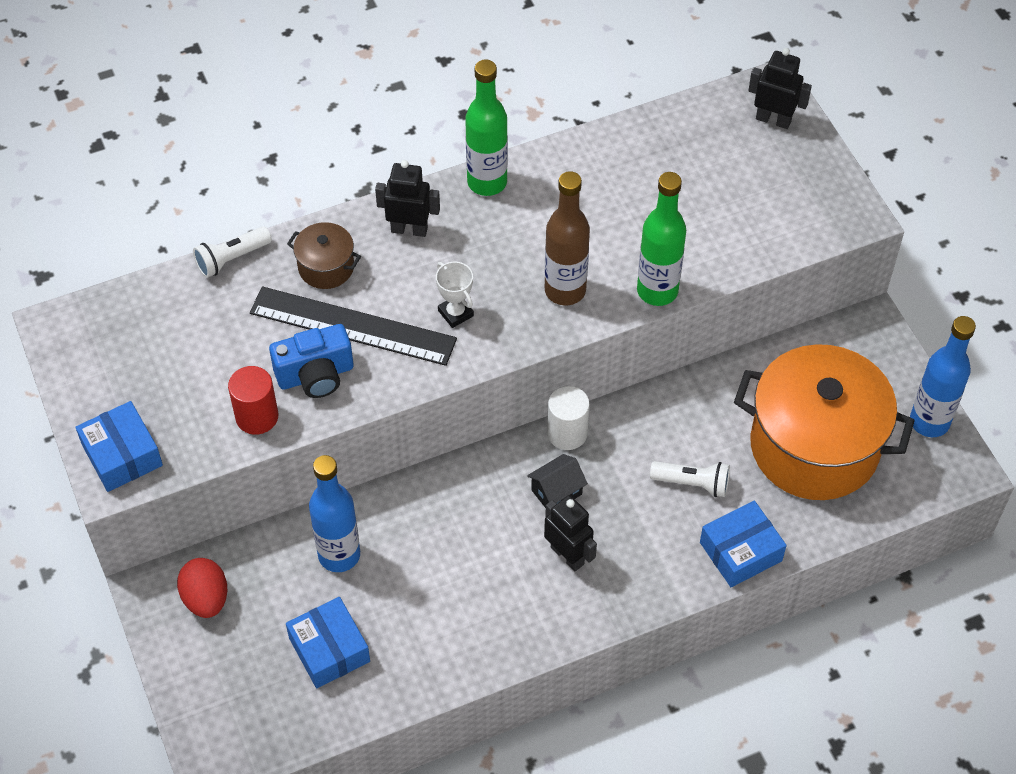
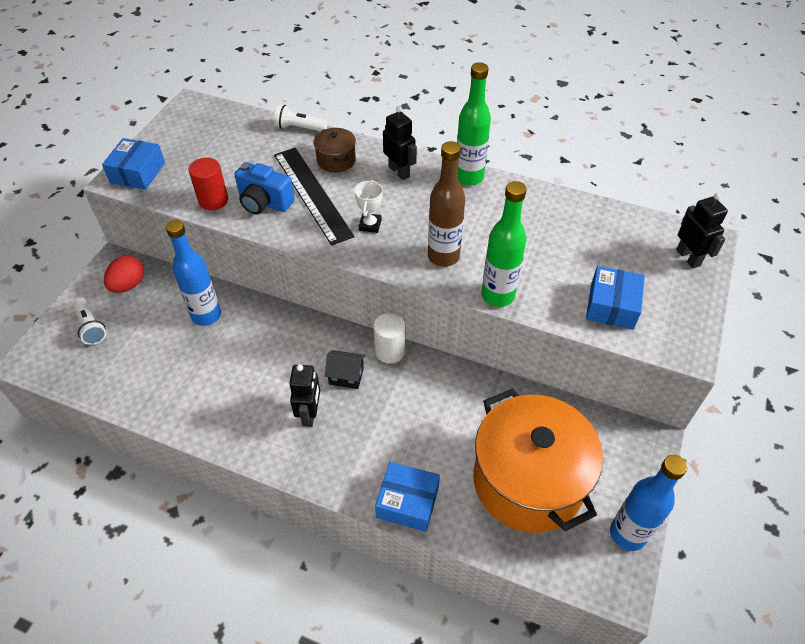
camera: 45 degrees right, 5 degrees down
blue box [286,597,370,688] -> blue box moved to [586,266,645,330]
white flashlight [650,461,730,497] -> white flashlight moved to [73,297,106,345]

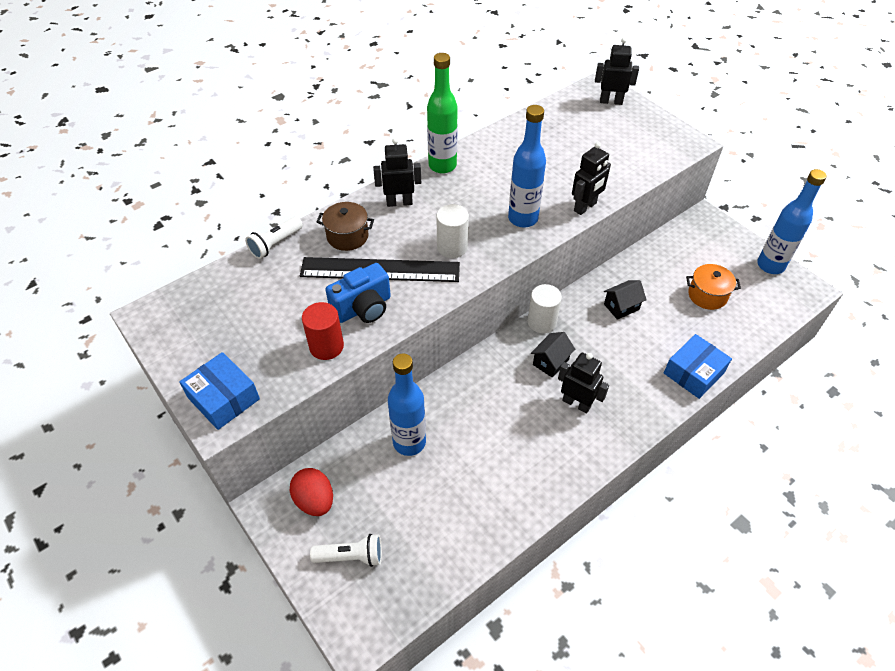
camera: 60 degrees left, 0 degrees up
white trophy [354,180,383,233] -> white cylinder [436,204,469,258]
brown bottle [428,141,465,267] -> blue bottle [508,105,546,228]
orange pot [473,388,603,533] -> orange pot [686,264,741,310], size x0.43
green bottle [481,181,526,307] -> black robot [572,142,611,215]
blue box [586,266,645,330] -> none
none -> black house [604,280,647,320]

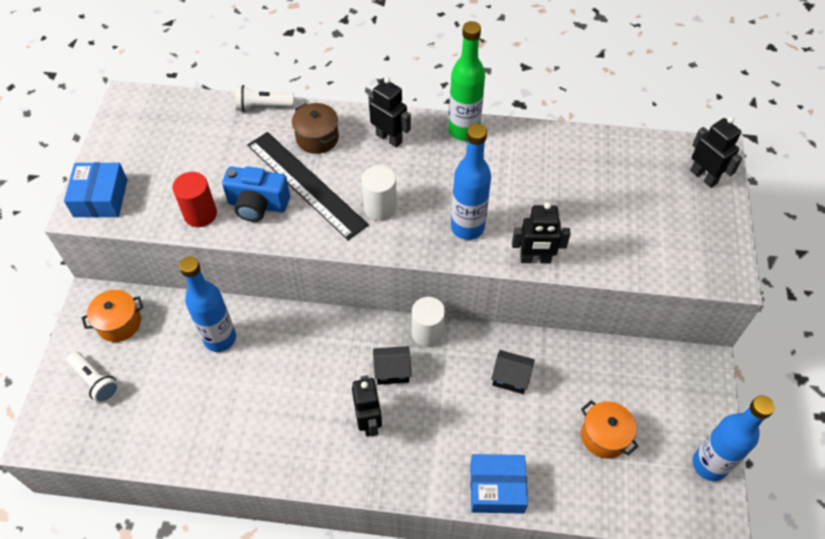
camera: 45 degrees right, 5 degrees up
red egg [290,468,333,516] -> orange pot [82,290,143,342]

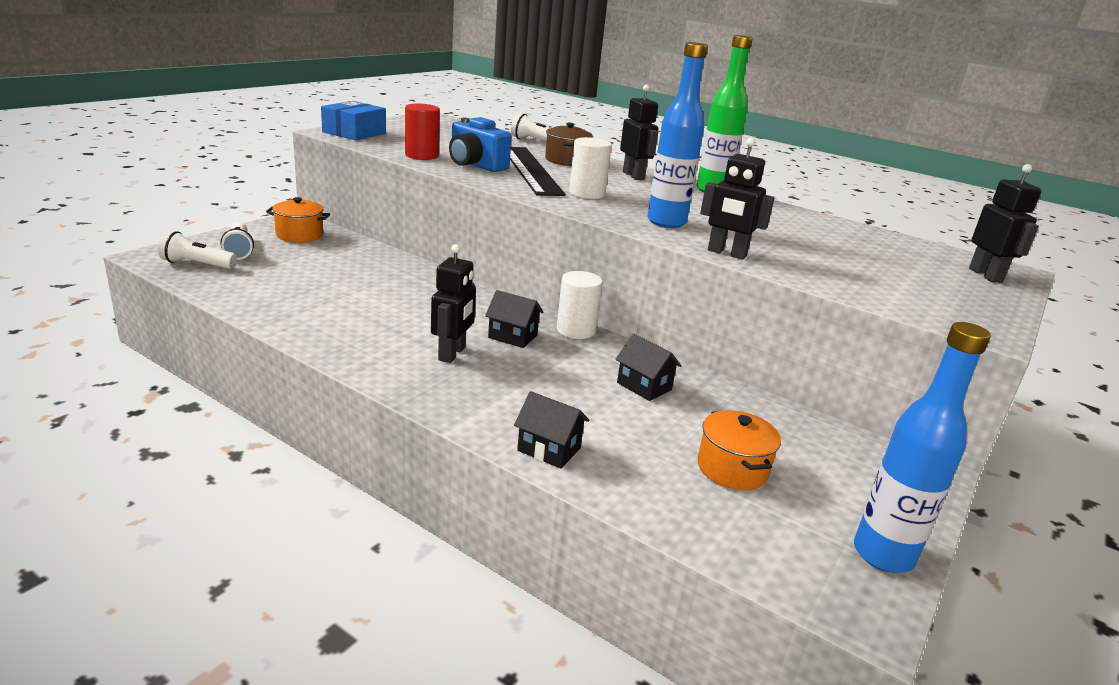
camera: 25 degrees right, 30 degrees down
blue bottle [179,256,236,352] -> none
blue box [470,454,528,513] -> black house [514,391,589,469]
none -> white flashlight [158,231,237,269]

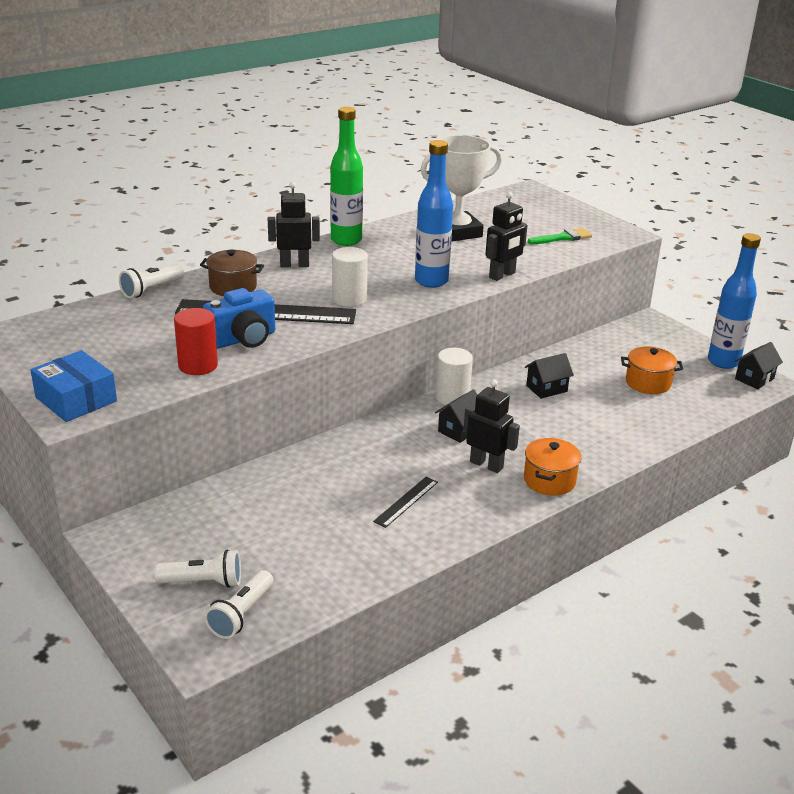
camera: 70 degrees left, 5 degrees up
orange pot [266,197,330,242] -> orange pot moved to [524,438,581,496]
black house [514,391,589,469] -> black house moved to [735,342,783,389]
black robot [969,164,1041,283] -> none
none -> black ruler [373,477,438,528]
none -> white trophy [420,135,502,242]
none -> green brush [527,228,592,245]

